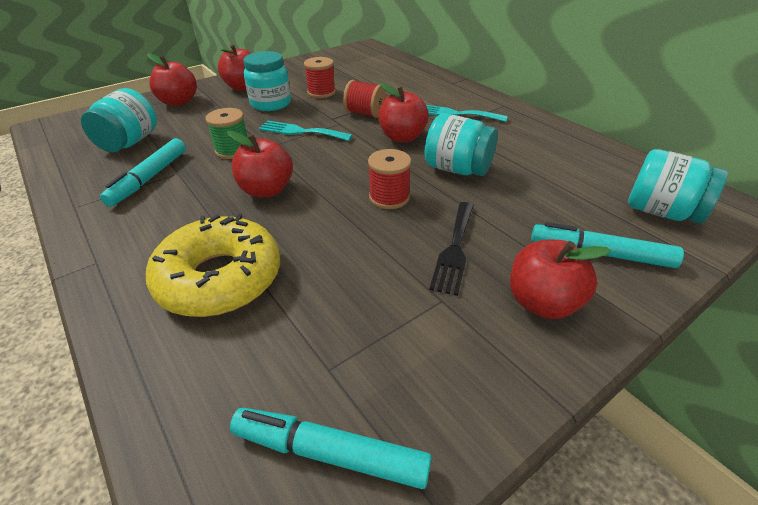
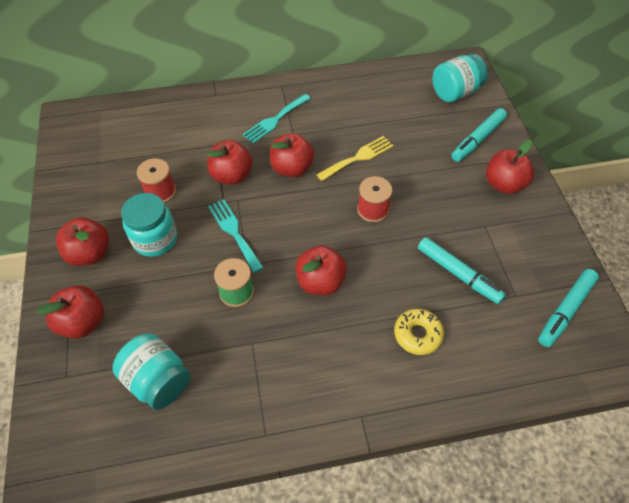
camera: 65 degrees left, 15 degrees up
turquoise marker [100,138,186,207] -> turquoise marker moved to [418,237,506,304]
yellow donut [146,214,280,317] -> yellow donut [394,309,444,355], size x0.54
turquoise fork [258,120,353,141] -> turquoise fork turned 105 degrees clockwise [208,199,264,273]
red spool [343,80,387,118] -> red apple [207,140,253,185]
turquoise jar [425,113,498,176] -> yellow fork [317,136,394,181]
black fork [429,202,474,296] -> none

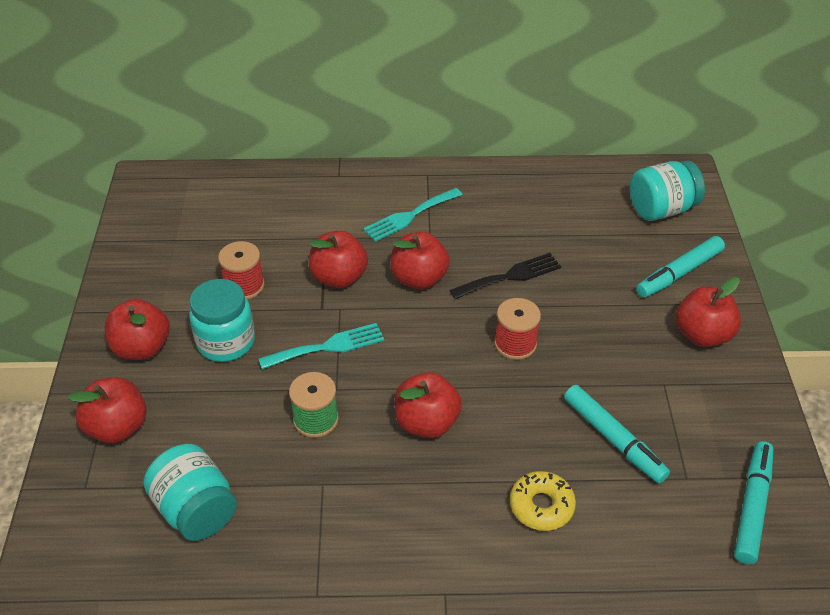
camera: 10 degrees right, 10 degrees down
turquoise fork [208,199,264,273] -> turquoise fork turned 90 degrees clockwise [259,323,384,369]
yellow fork [317,136,394,181] -> black fork [449,253,561,299]
turquoise marker [538,269,599,347] -> turquoise marker turned 150 degrees clockwise [734,441,773,564]

